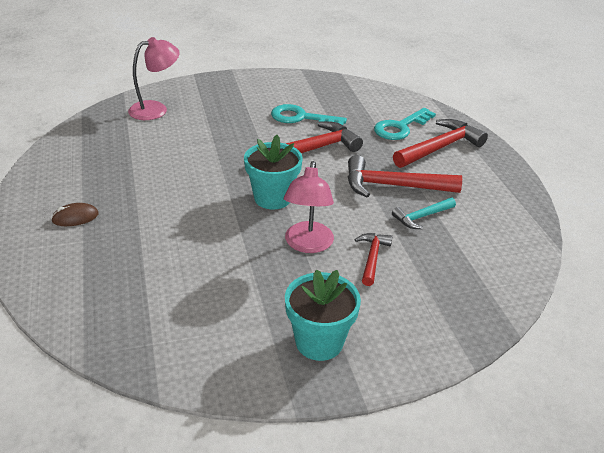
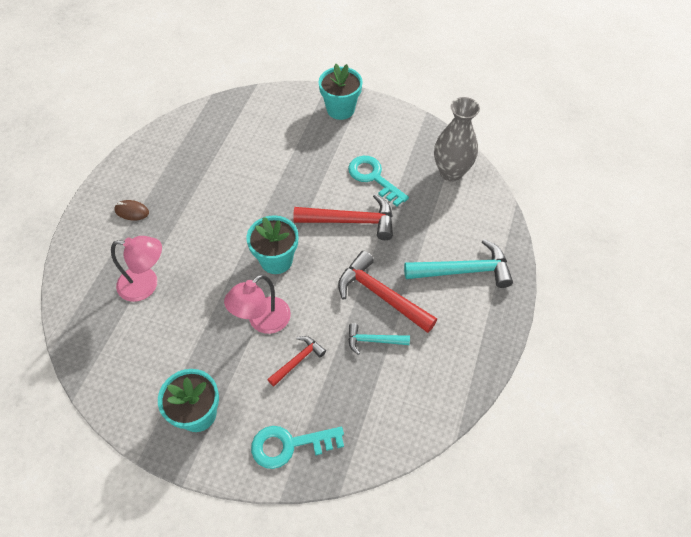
camera: 35 degrees right, 20 degrees up
pink lamp [128,37,180,120] -> pink lamp moved to [111,236,162,302]
turquoise key [374,108,436,140] -> turquoise key moved to [251,426,344,469]
red hammer [393,119,488,168] -> turquoise hammer [404,239,513,288]
none -> turquoise flower pot [319,64,363,120]
none -> grey vase [434,97,480,181]

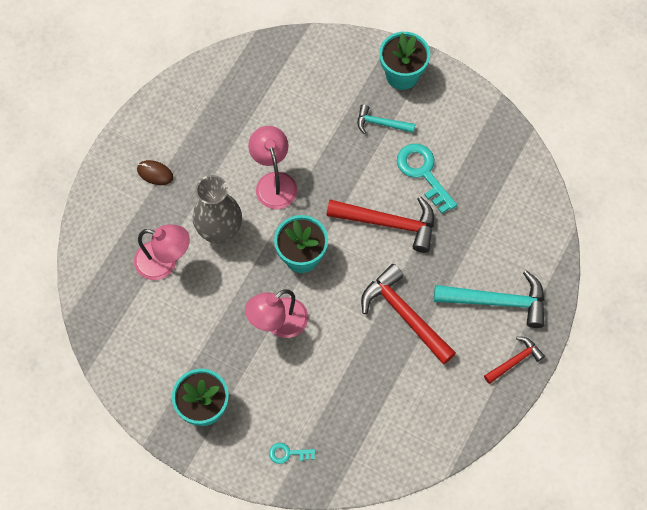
camera: 10 degrees right, 10 degrees up
turquoise key [251,426,344,469] -> turquoise key [269,443,316,464], size x0.52
red hammer [267,336,326,387] -> red hammer moved to [484,337,545,384]
turquoise hammer [348,323,410,355] -> turquoise hammer moved to [358,104,416,134]
grey vase [434,97,480,181] -> grey vase moved to [193,175,242,244]
none -> pink lamp [248,126,297,209]

